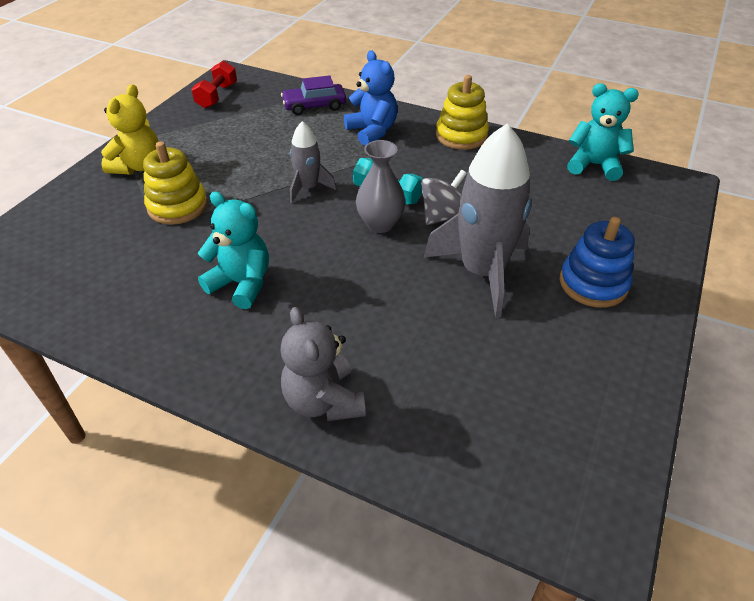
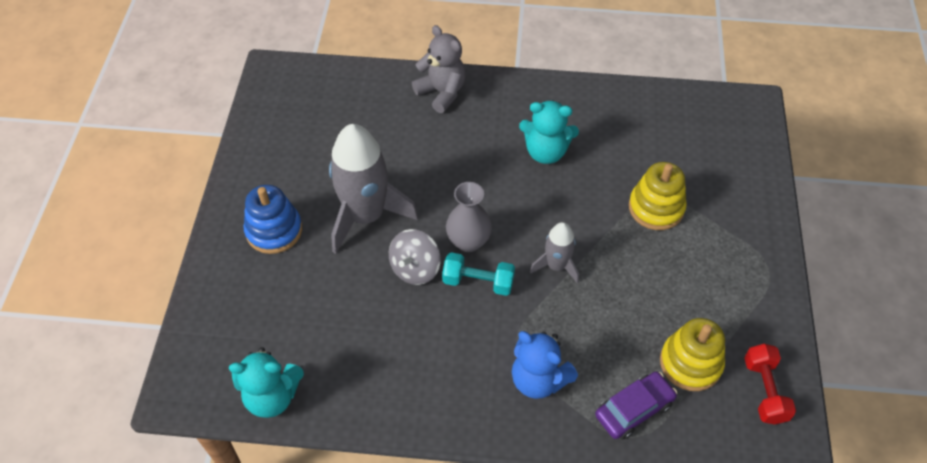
camera: 160 degrees right, 10 degrees up
yellow teddy bear [101,84,159,175] -> none
yellow stacking toy [436,75,489,150] -> yellow stacking toy moved to [660,318,725,391]

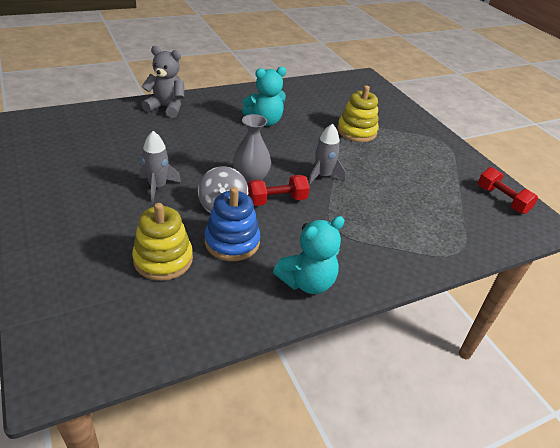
camera: 35 degrees left, 15 degrees down
turquoise teddy bear [229,347,304,418] -> turquoise teddy bear moved to [273,216,345,294]
blue stacking toy [243,185,302,254] -> blue stacking toy moved to [204,187,260,261]
grey rocket [329,124,418,254] -> grey rocket [139,131,181,202], size x0.52
turquoise dumbbell [442,252,515,296] -> red dumbbell [248,175,310,206]
blue teddy bear [512,331,578,399] -> none
purple car [595,372,677,440] -> none
yellow stacking toy [660,318,725,391] -> yellow stacking toy moved to [132,203,193,281]

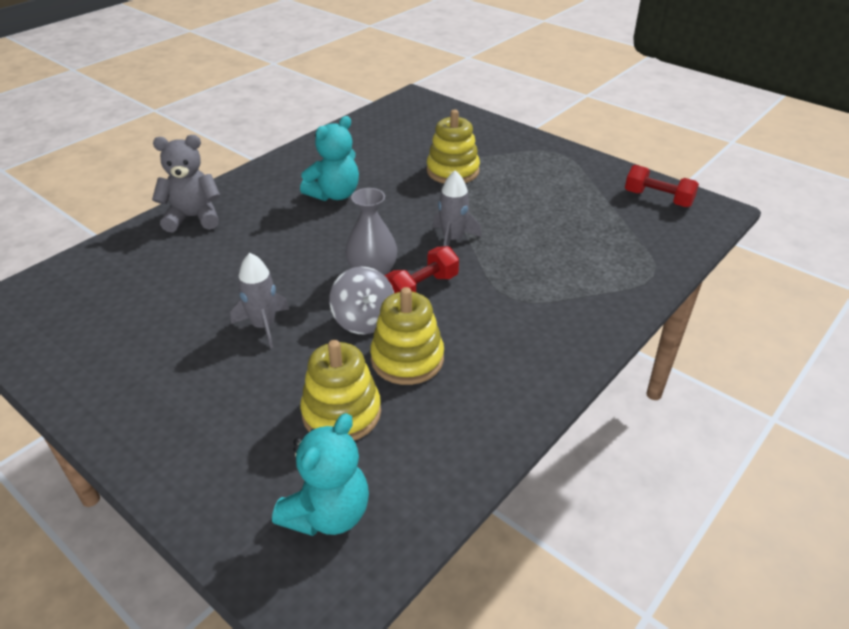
camera: 20 degrees left, 0 degrees up
blue stacking toy [204,187,260,261] -> yellow stacking toy [370,287,444,385]
turquoise teddy bear [273,216,345,294] -> turquoise teddy bear moved to [272,413,369,536]

